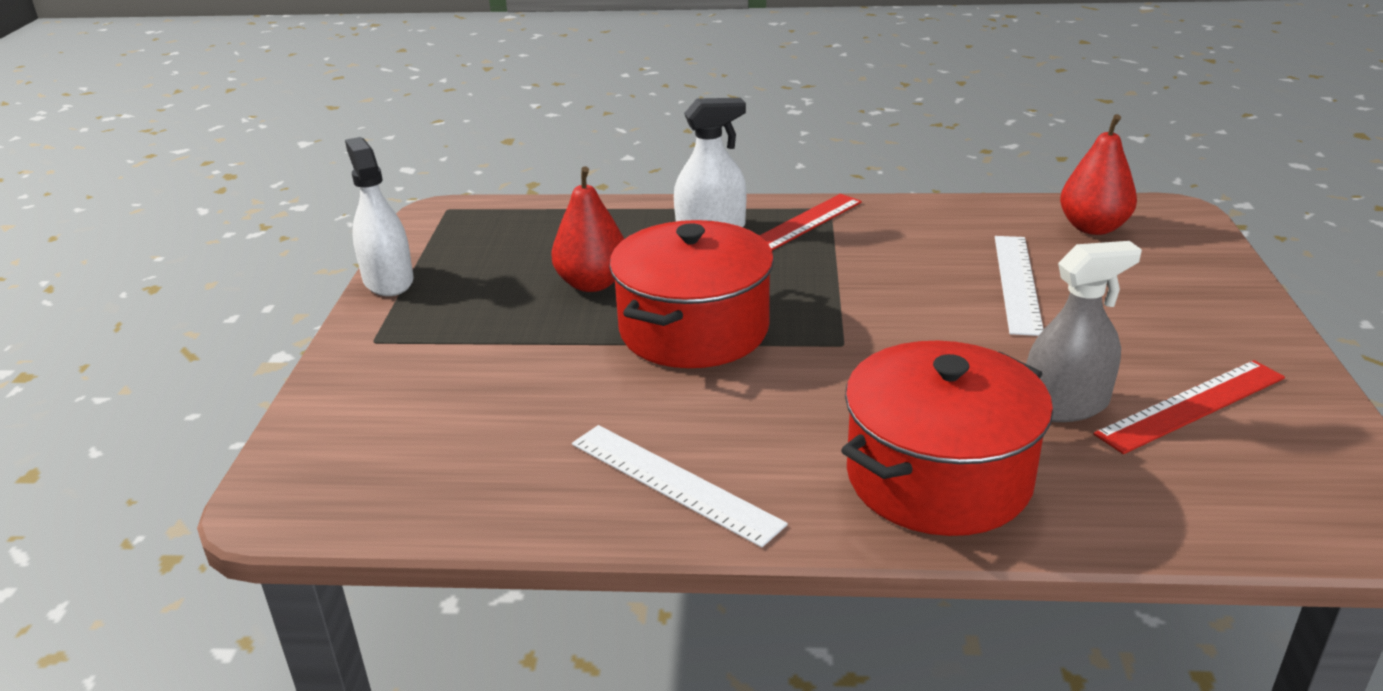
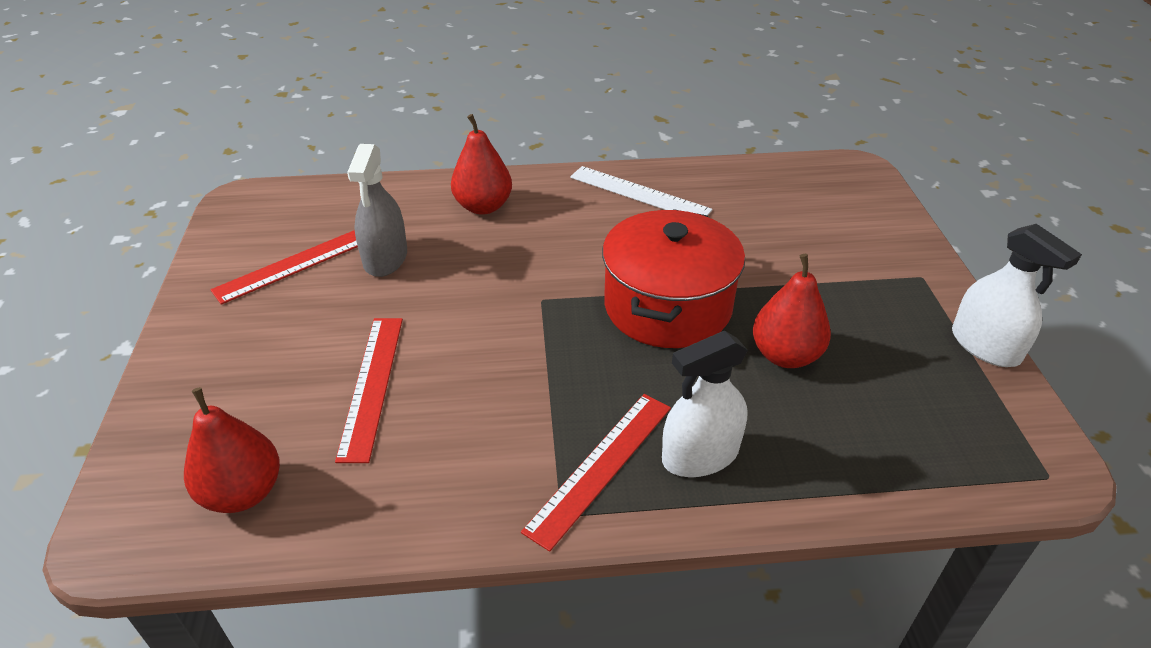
camera: 170 degrees right, 10 degrees up
red pot [841,341,1053,536] -> red pear [451,114,512,215]
white ruler [995,236,1044,336] -> red ruler [335,318,403,463]
grey spray bottle [1026,241,1142,422] -> grey spray bottle turned 60 degrees counterclockwise [347,144,407,277]

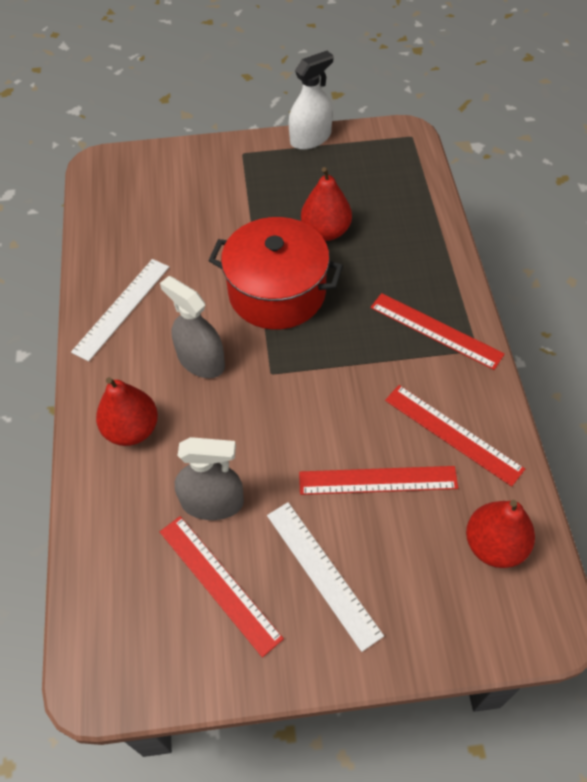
camera: 90 degrees left, 15 degrees up
white spray bottle [662,331,748,477] -> none
none -> grey spray bottle [160,276,225,378]
none -> white ruler [267,502,384,652]
none -> red ruler [385,385,525,487]

